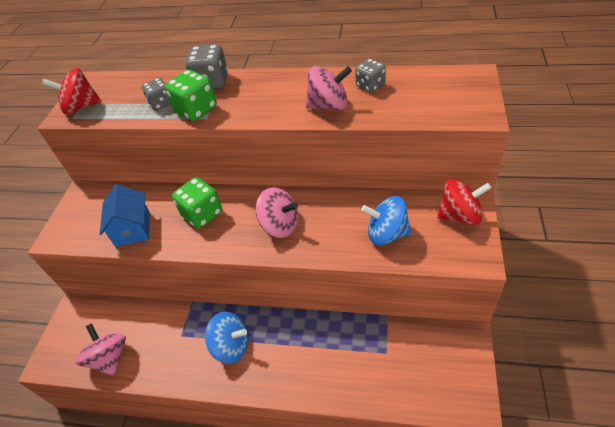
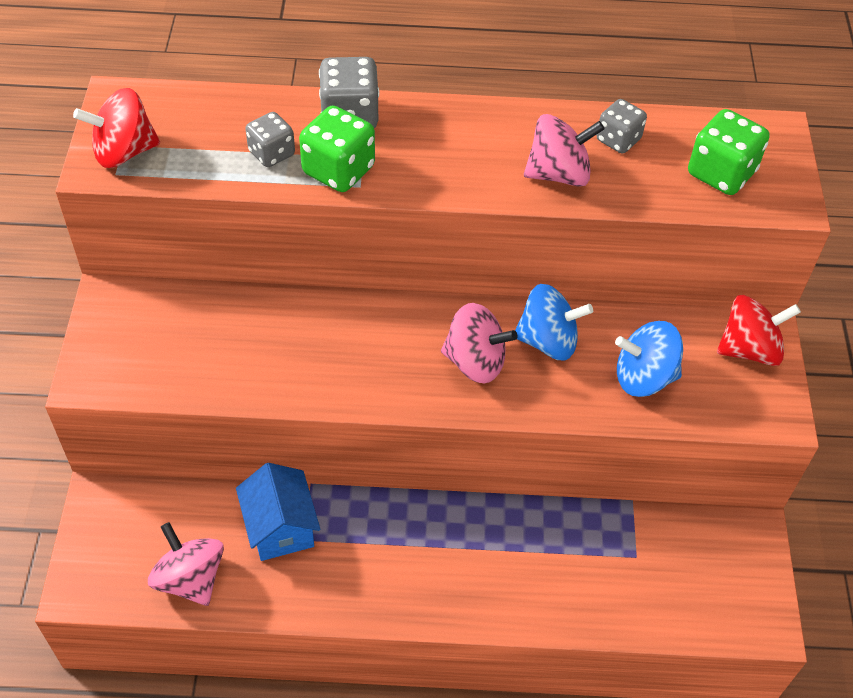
camera: 15 degrees left, 5 degrees up
blue house [100,184,150,247] -> blue house moved to [236,463,320,561]
green dice [172,177,222,229] -> green dice moved to [688,109,770,195]
blue spinning top [205,312,249,364] -> blue spinning top moved to [515,284,593,360]

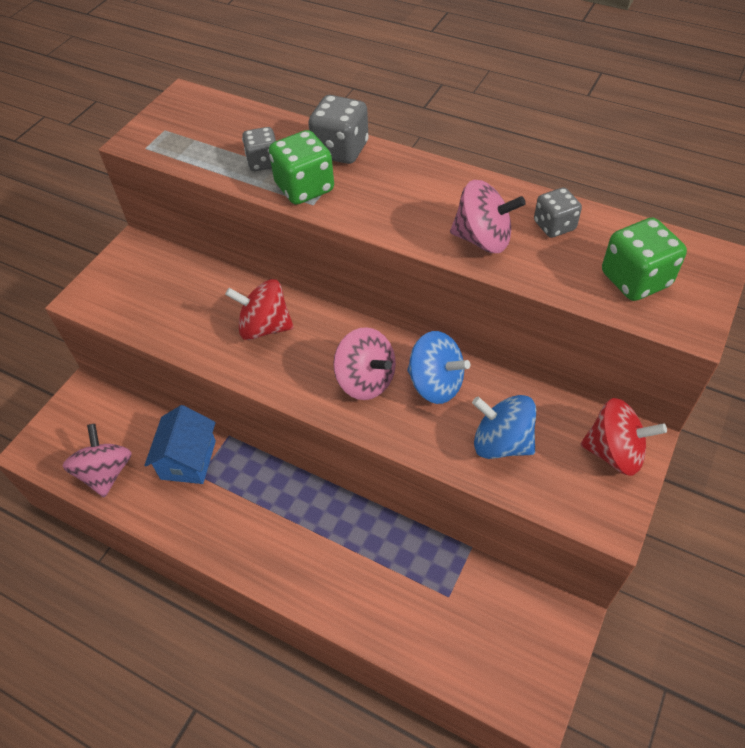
camera: 30 degrees right, 0 degrees up
red spinning top [73,88,160,168] -> red spinning top moved to [225,279,294,340]

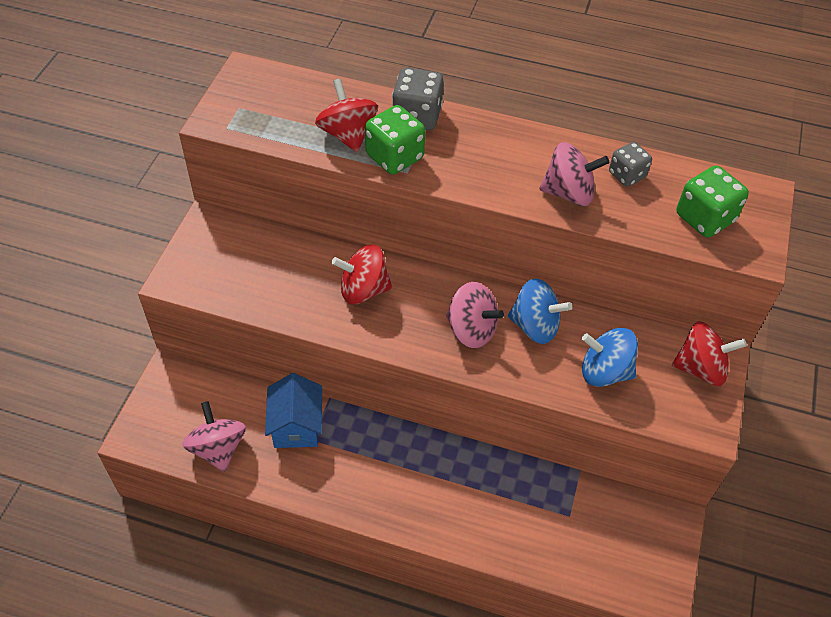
camera: 15 degrees left, 0 degrees up
grey dice [242,127,276,171] -> red spinning top [315,79,378,152]

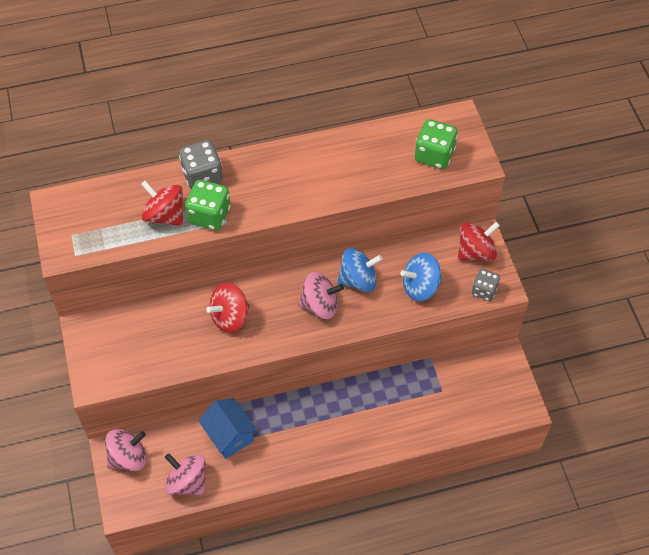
camera: 30 degrees left, 5 degrees up
pink spinning top [539,142,609,206] -> pink spinning top moved to [105,429,147,471]
grey dice [609,142,652,187] -> grey dice moved to [472,269,500,301]

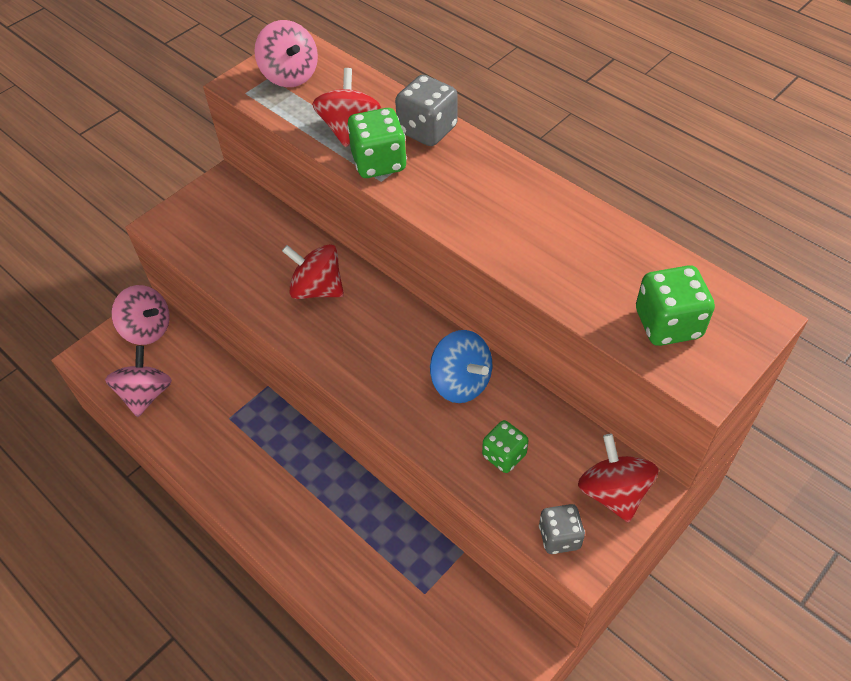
camera: 60 degrees right, 5 degrees down
blue house [198,398,258,459] -> none
pink spinning top [298,272,344,319] -> pink spinning top moved to [254,20,318,87]
blue spinning top [401,253,442,301] -> green dice [482,420,528,473]
red spinning top [458,222,500,261] -> red spinning top turned 135 degrees counterclockwise [578,434,659,523]

